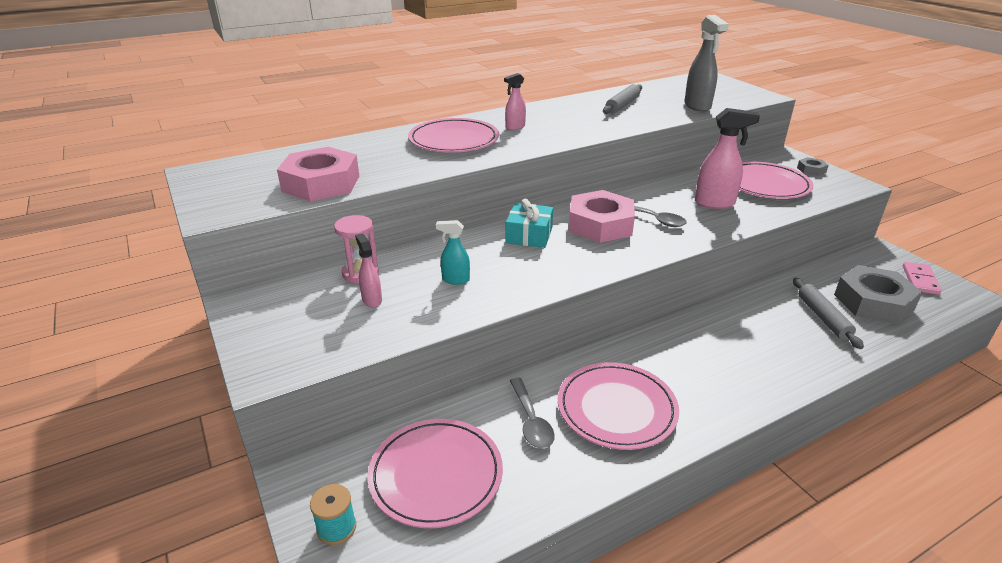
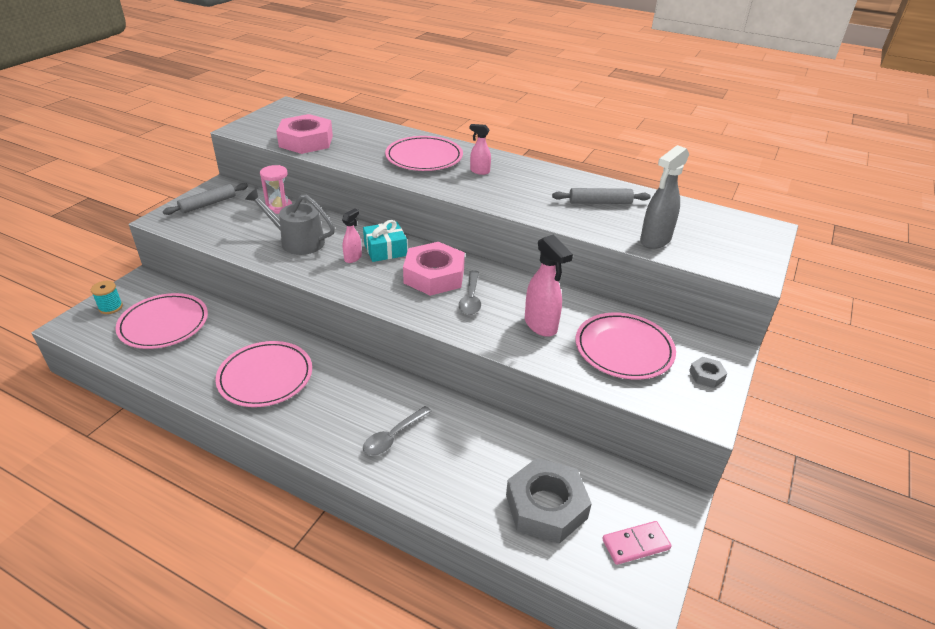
camera: 55 degrees right, 5 degrees up
pink spray bottle [355,234,382,307] -> pink spray bottle moved to [342,208,362,263]
turquoise spray bottle [436,220,470,285] -> grey watering can [245,188,335,255]
grey spoon [510,378,555,449] -> grey spoon moved to [363,406,432,456]
grey rolling pin [793,278,864,349] -> grey rolling pin moved to [163,183,248,215]

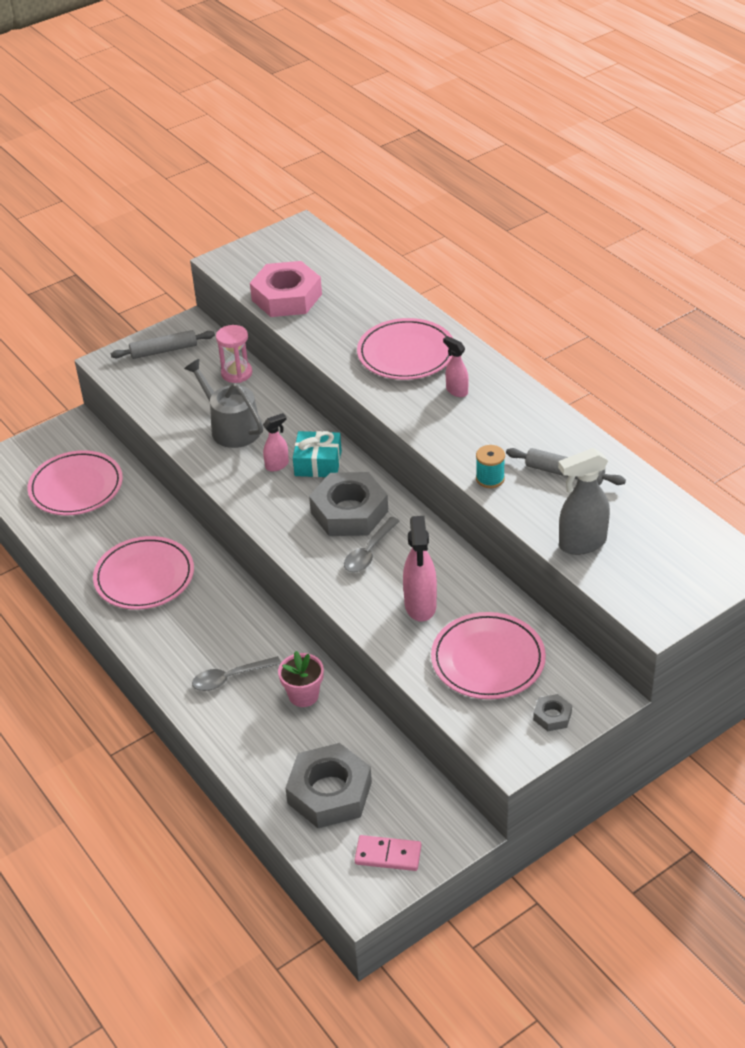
camera: 30 degrees right, 5 degrees up
turquoise spool [91,281,123,314] -> turquoise spool moved to [476,445,505,488]
pink nut [403,242,465,296] -> grey nut [309,472,388,536]
none -> pink flower pot [278,651,324,707]

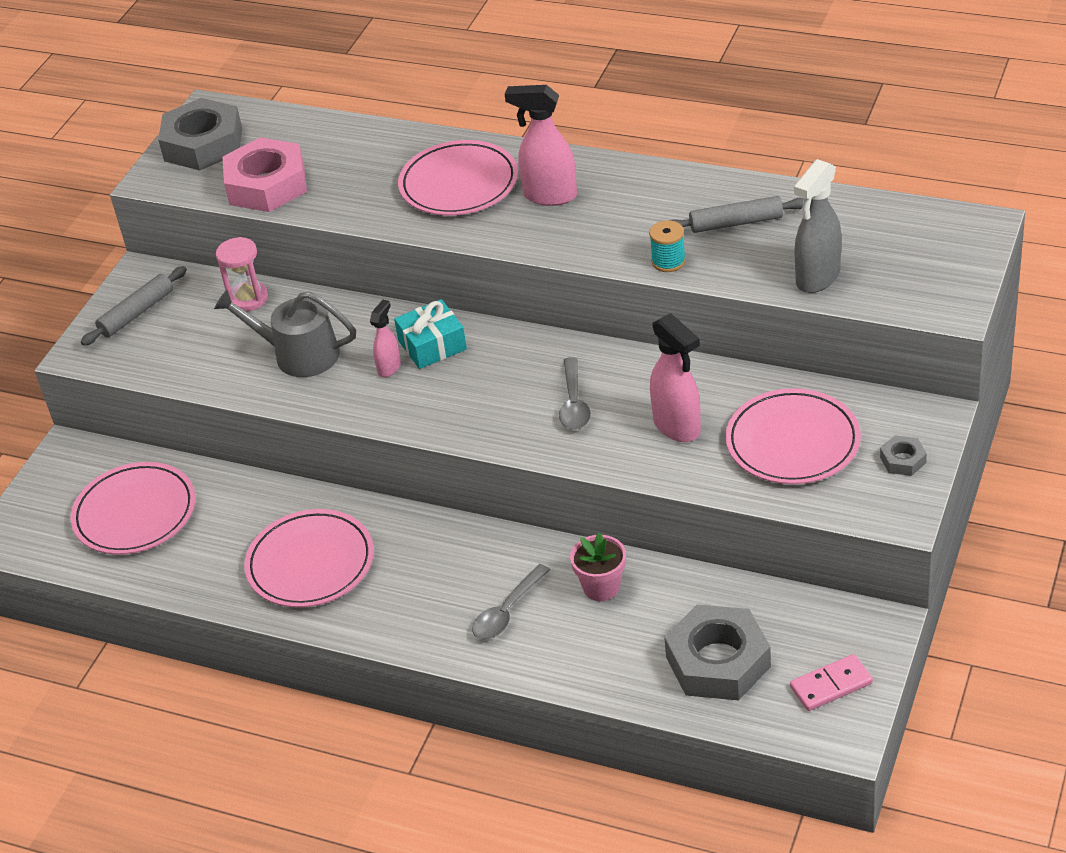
camera: 30 degrees left, 0 degrees up
grey nut [309,472,388,536] -> grey nut moved to [158,98,242,171]
pink spray bottle [443,336,469,397] -> pink spray bottle [505,85,577,206], size x1.75

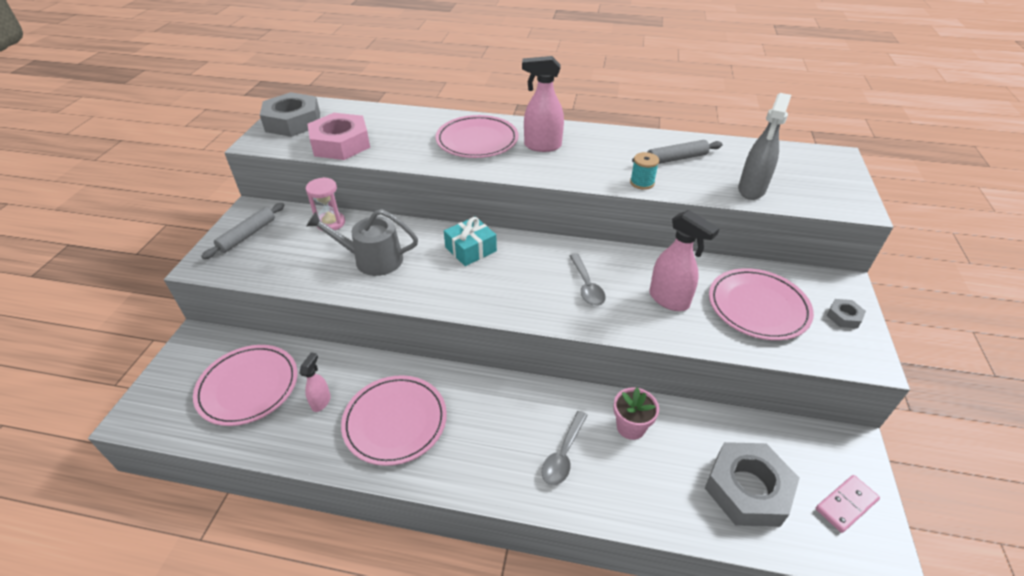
camera: 15 degrees left, 0 degrees up
pink spray bottle [370,300,401,377] -> pink spray bottle moved to [299,352,331,412]

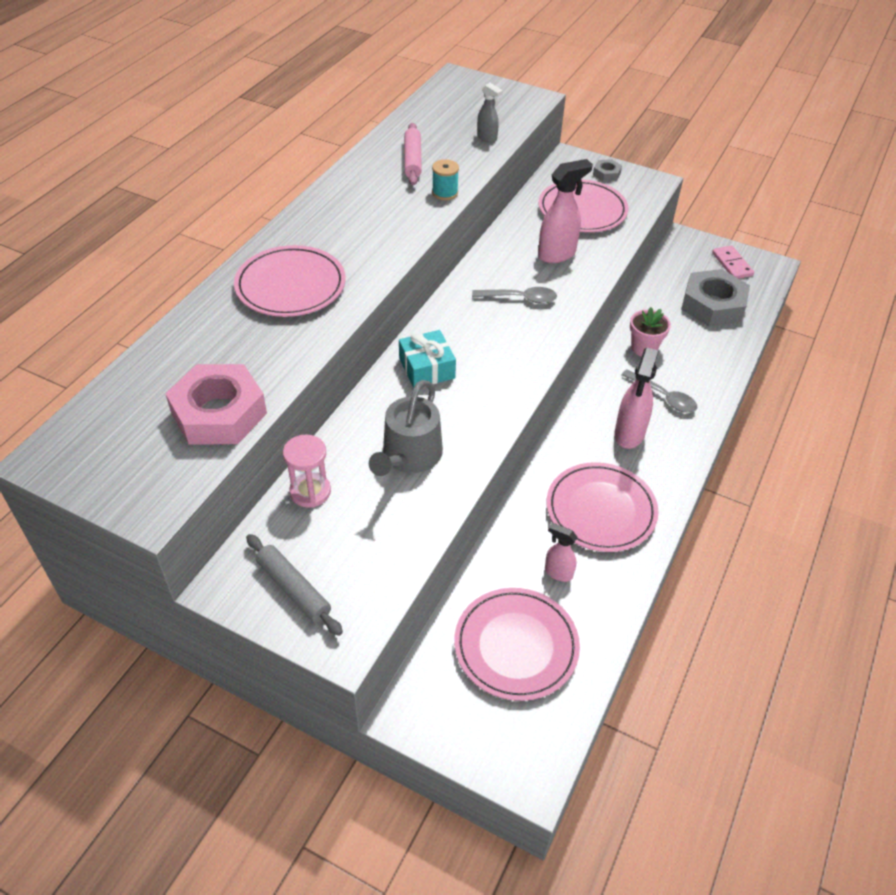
camera: 75 degrees left, 5 degrees up
grey nut [260,92,320,137] -> none
pink spray bottle [522,56,564,152] -> pink spray bottle moved to [614,348,658,449]
grey rolling pin [632,140,723,164] -> pink rolling pin [404,123,422,185]
grey spray bottle [738,93,791,200] -> grey spray bottle [477,83,503,143], size x0.57

